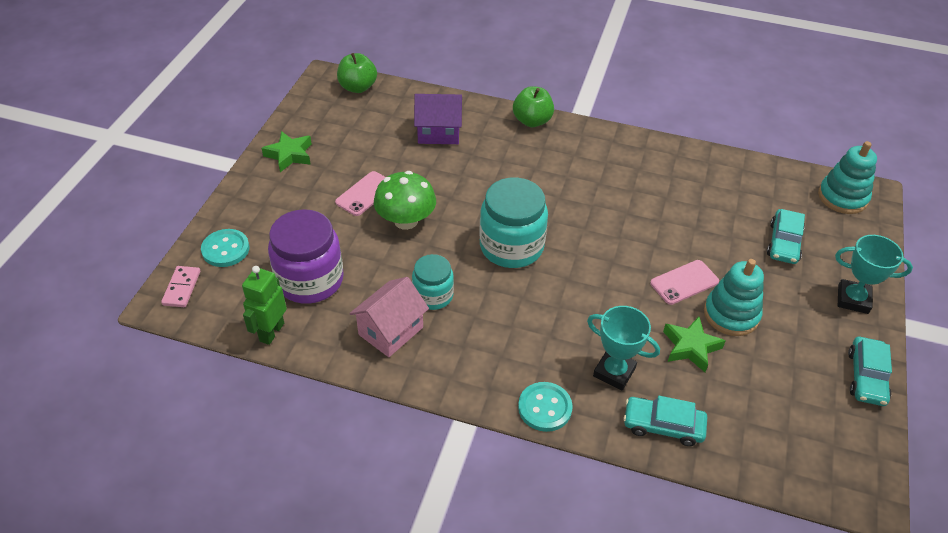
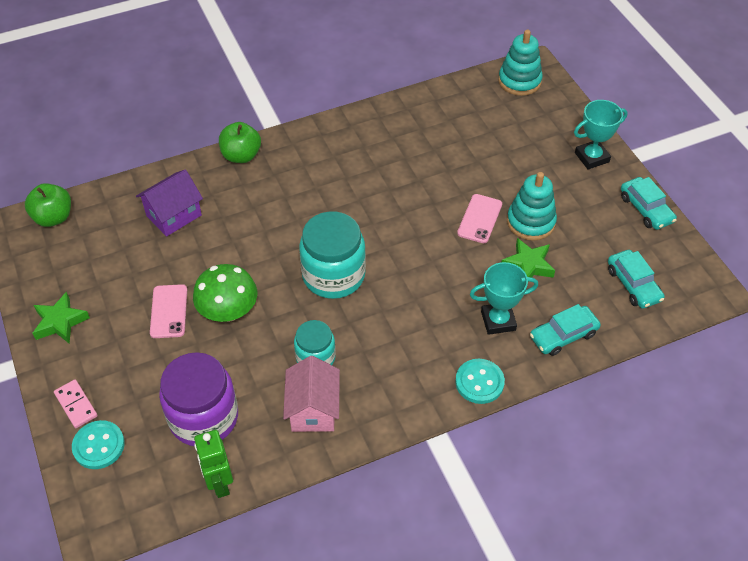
camera: 40 degrees left, 5 degrees up
pink domino [161,266,200,307] -> pink domino moved to [54,380,98,428]
turquoise car [767,209,805,264] -> turquoise car moved to [608,250,665,309]

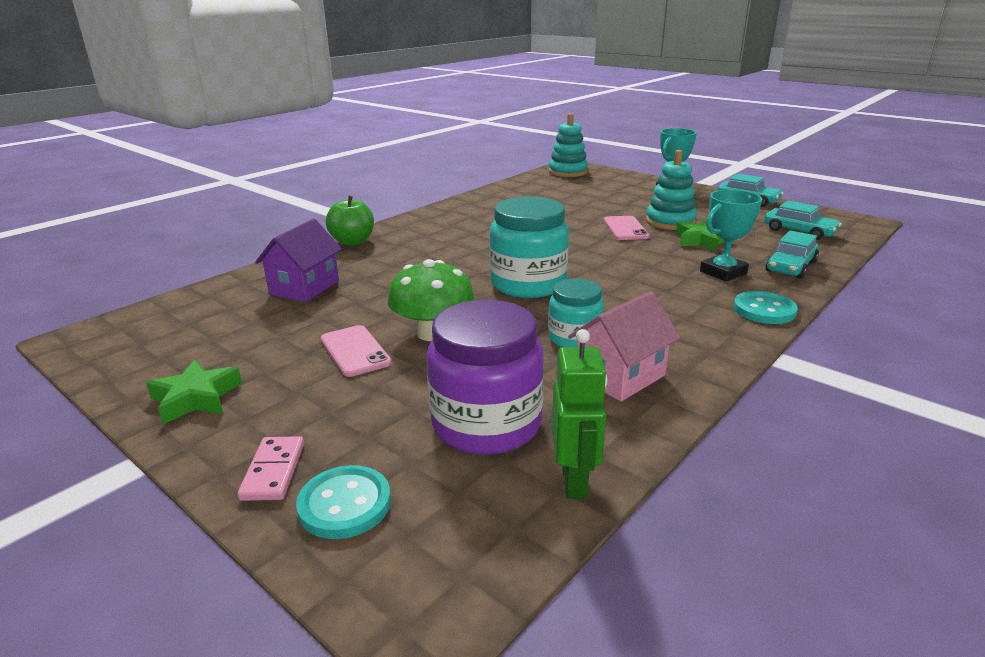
camera: 25 degrees left, 25 degrees down
green apple [25,183,71,227] -> none
pink domino [54,380,98,428] -> pink domino turned 60 degrees clockwise [238,436,304,501]
green robot [194,430,233,498] -> green robot turned 135 degrees counterclockwise [552,329,607,499]
pink house [283,356,340,432] -> pink house turned 75 degrees clockwise [568,291,680,402]

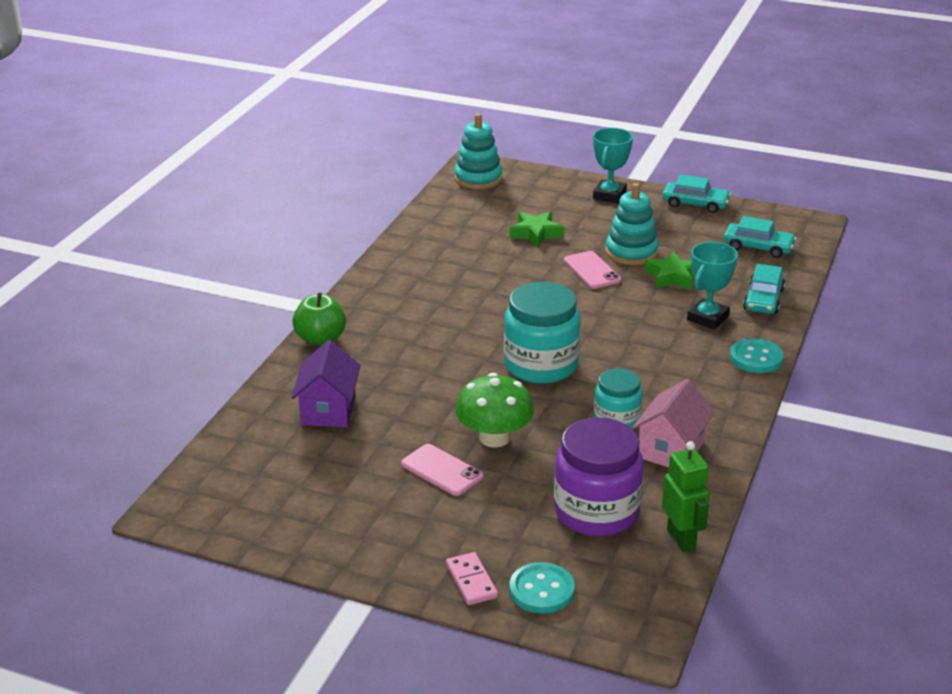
camera: 20 degrees left, 5 degrees up
green star [146,359,242,425] -> green star moved to [510,211,564,247]

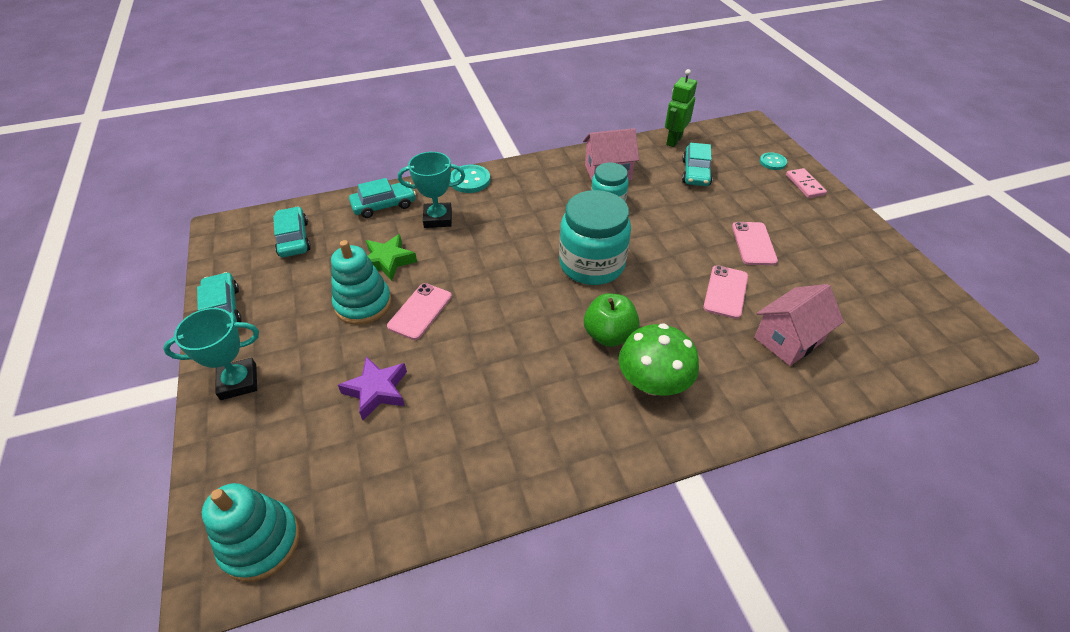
camera: 130 degrees left, 15 degrees up
purple house [291,340,361,427] -> pink house [754,284,844,366]
green apple [292,293,346,346] -> green apple moved to [584,293,640,347]
pink domino [446,552,498,605] -> pink domino turned 45 degrees counterclockwise [786,168,827,198]
green mushroom [456,373,534,448] -> green mushroom moved to [619,323,699,396]
turquoise button [509,562,575,614] -> turquoise button [760,152,787,170], size x0.66
green star [510,211,564,247] -> purple star [338,356,407,420]
purple jar [554,417,643,537] -> turquoise car [682,143,713,186]
none -> pink phone [703,265,748,319]

